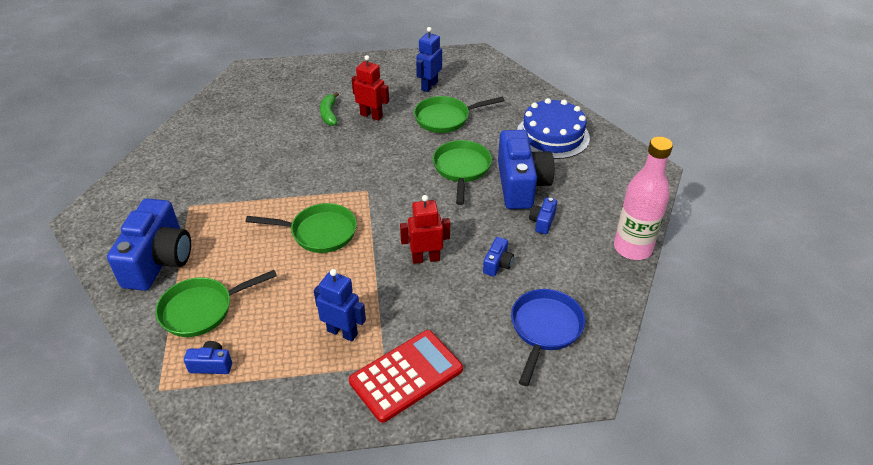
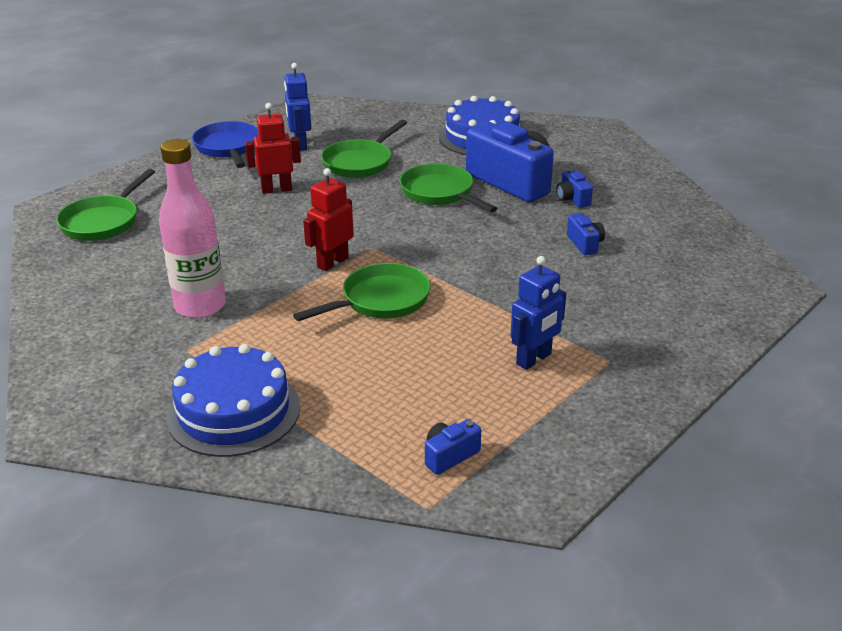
camera: 40 degrees left, 10 degrees down
blue camera [107,198,191,291] -> blue cake [166,344,300,457]
green pan [155,270,277,337] -> green pan moved to [56,169,155,241]
blue robot [314,269,366,342] -> blue robot turned 150 degrees clockwise [510,256,566,370]
green banana [320,92,339,126] -> none
red calculator [349,330,463,423] -> none
red robot [400,195,450,264] -> red robot moved to [303,168,354,271]
blue pan [511,289,585,386] -> blue pan moved to [192,121,259,168]
pink bottle [614,137,673,260] -> pink bottle moved to [159,139,226,318]

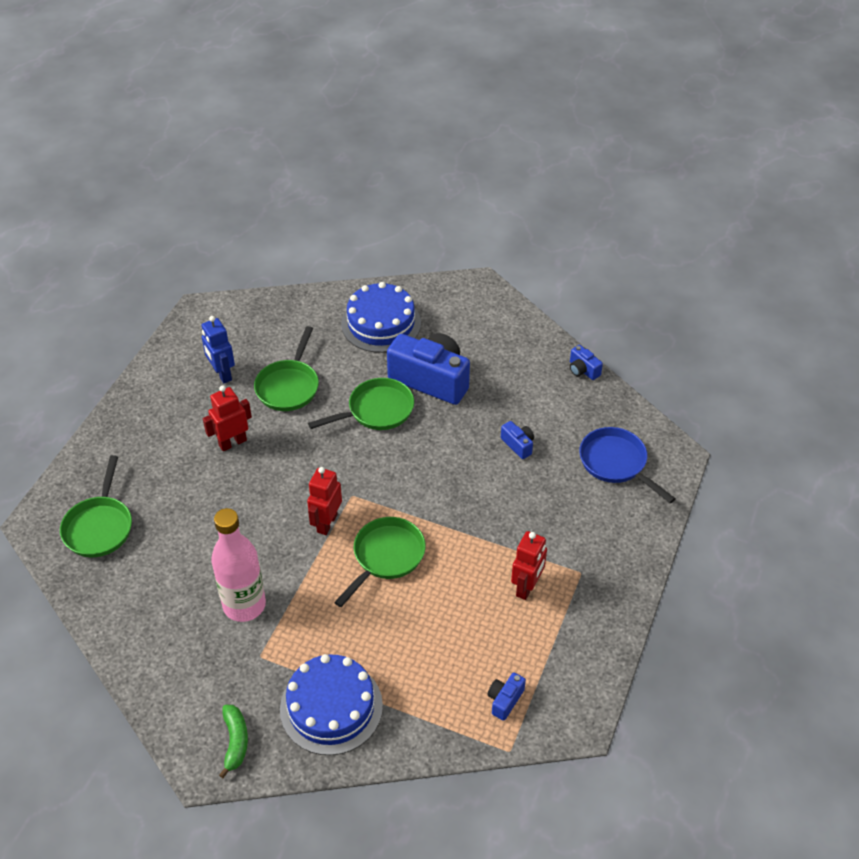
camera: 20 degrees left, 15 degrees up
blue pan [192,121,259,168] -> blue pan moved to [579,427,676,503]
green pan [400,163,497,213] -> green pan turned 120 degrees clockwise [308,378,414,430]
blue robot [510,256,566,370] -> red robot [511,531,547,600]
blue camera [556,169,593,208] -> blue camera moved to [570,345,603,380]
none -> green banana [219,705,248,778]

